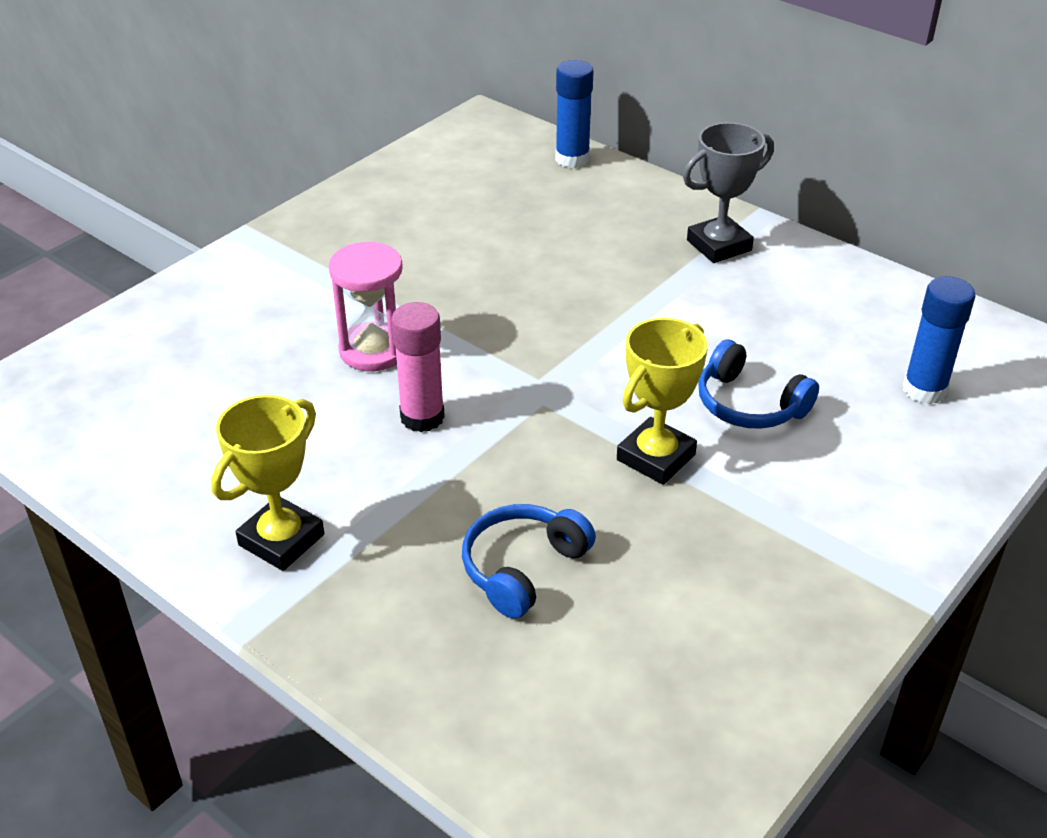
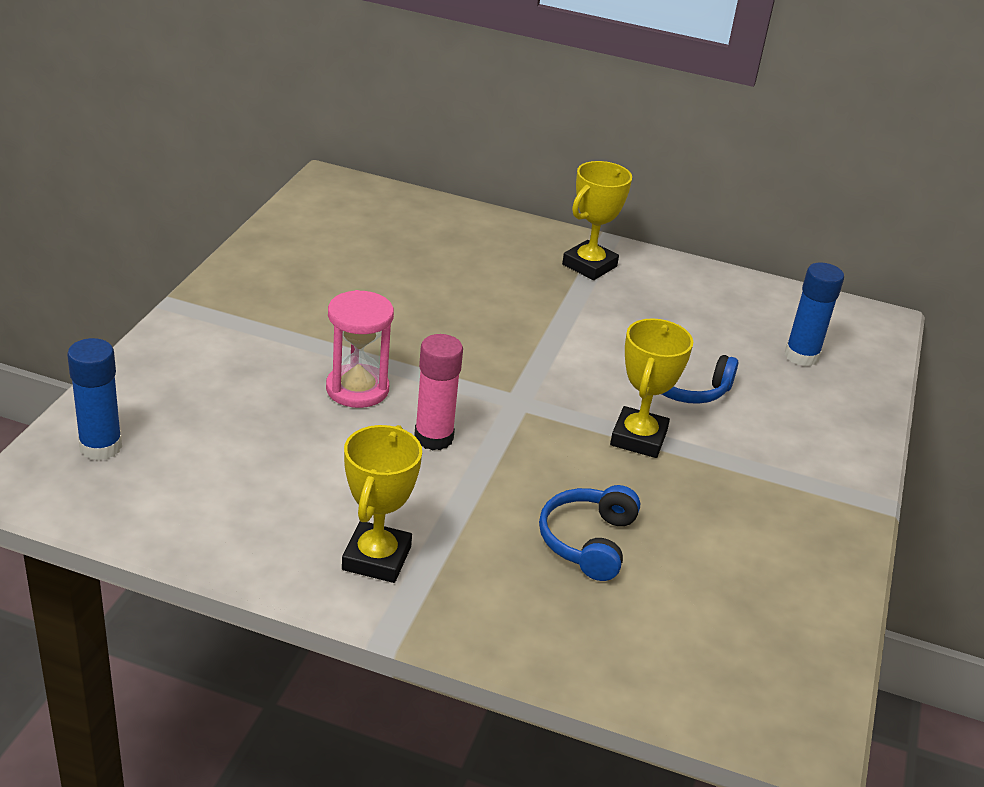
camera: 25 degrees left, 5 degrees down
blue glue stick [556,60,594,168] -> blue glue stick moved to [67,338,122,461]
grey trophy [683,122,774,263] -> yellow trophy [562,161,632,280]

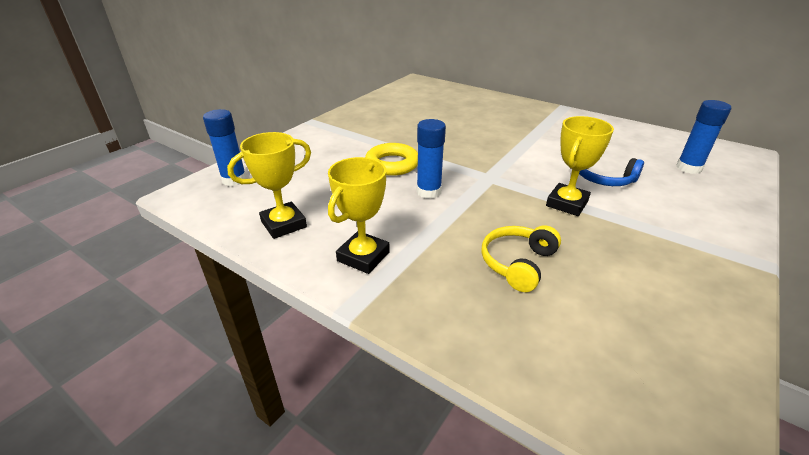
camera: 20 degrees right, 0 degrees up
pink hourglass [326,290,394,408] -> yellow ring [365,143,418,176]
pink glue stick [414,334,463,450] -> blue glue stick [417,119,446,199]
blue headphones [539,485,640,581] -> yellow headphones [481,225,561,292]
yellow trophy [562,161,632,280] -> yellow trophy moved to [227,132,311,239]

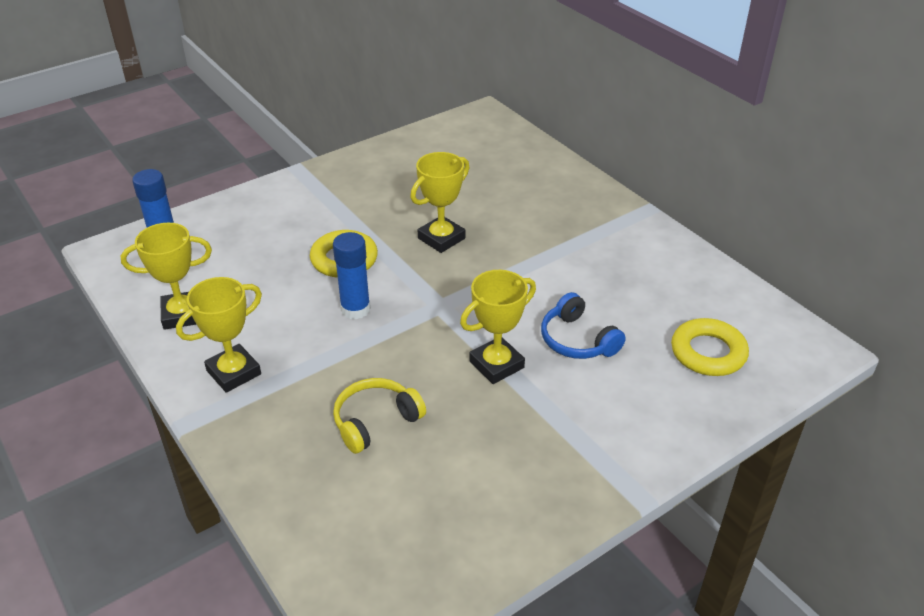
camera: 20 degrees right, 5 degrees up
blue glue stick [676,100,731,174] -> yellow ring [671,318,749,376]
none -> yellow trophy [410,152,470,253]

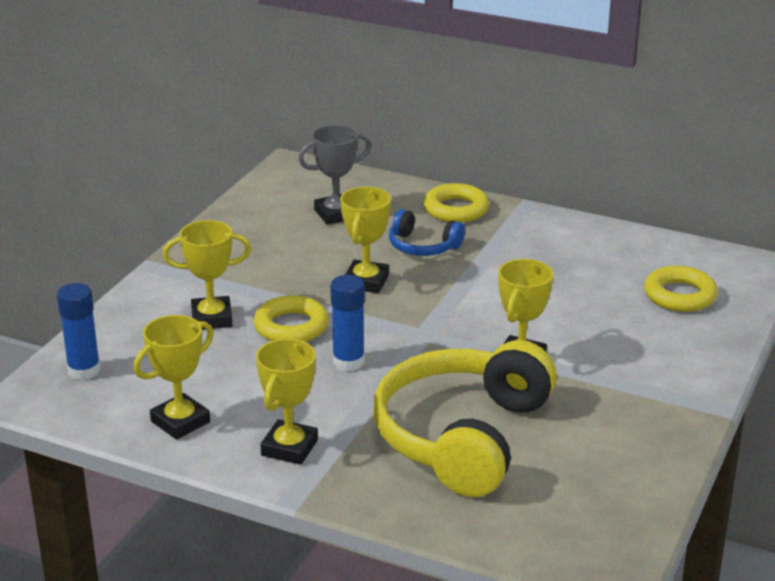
camera: 30 degrees left, 10 degrees down
yellow headphones [333,378,426,454] -> yellow headphones [373,340,557,497], size x2.14
blue headphones [541,292,626,359] -> blue headphones moved to [389,209,465,256]
none -> yellow trophy [163,220,251,330]
none -> grey trophy [298,125,371,225]
none -> yellow ring [423,183,489,223]

